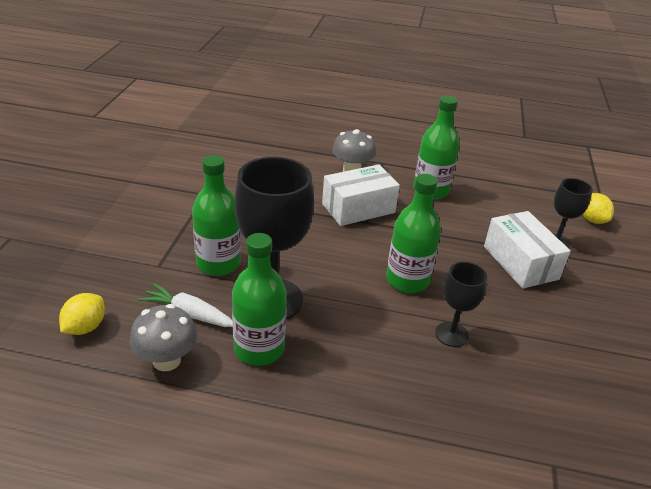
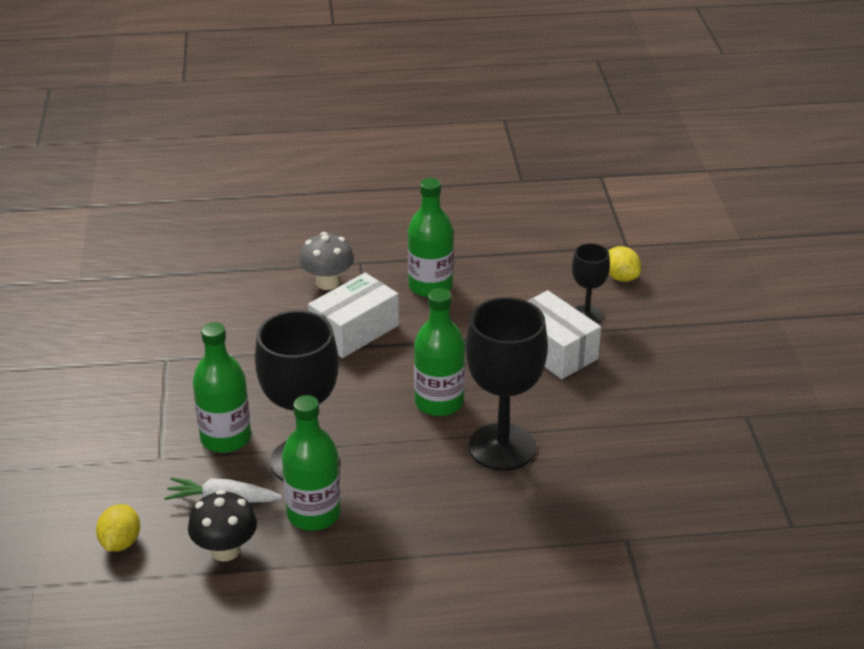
camera: 15 degrees left, 0 degrees up
grey mushroom [130,304,197,371] -> black mushroom [188,490,257,562]
black goblet [435,262,487,347] -> black goblet [466,297,548,471], size x1.88

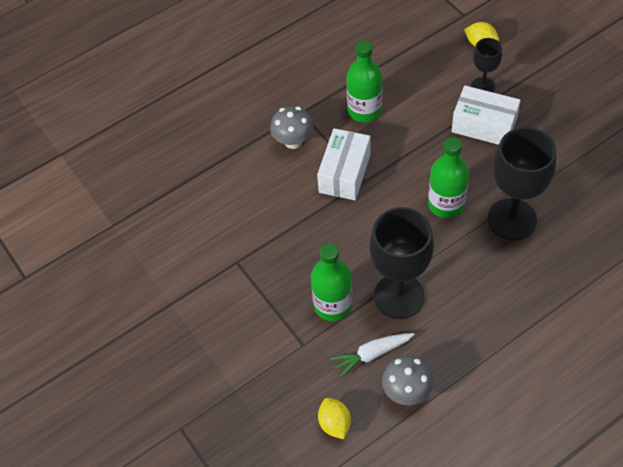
camera: 25 degrees left, 20 degrees up
black mushroom [188,490,257,562] -> grey mushroom [382,355,433,405]
green bottle [282,395,341,531] -> none

